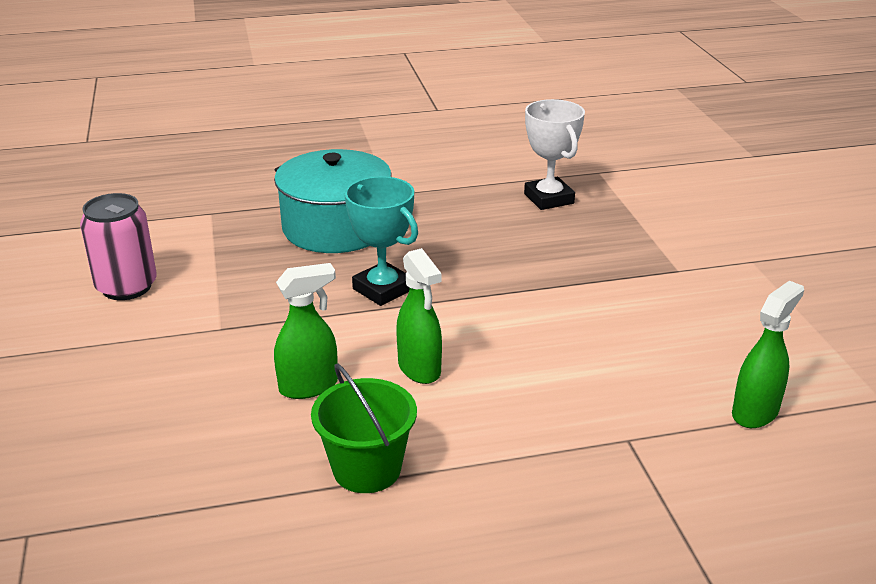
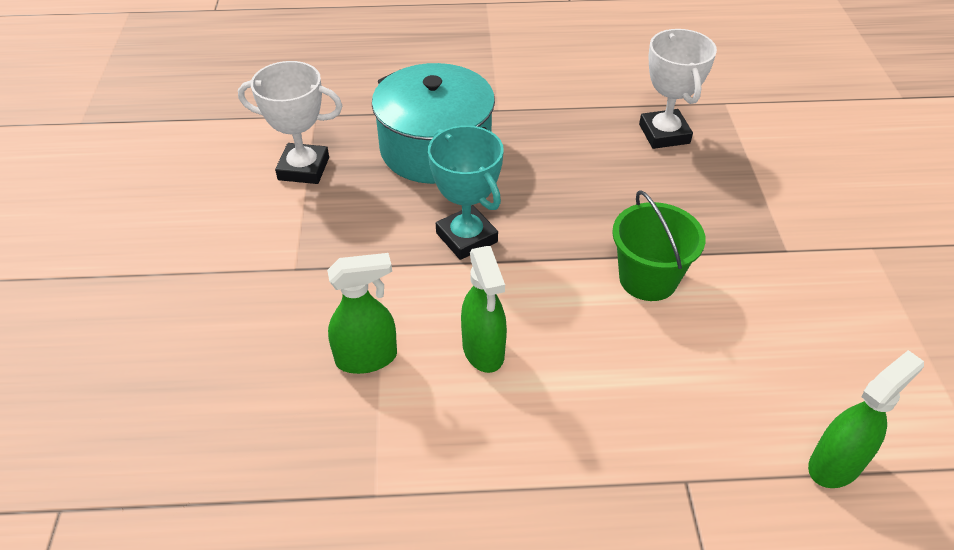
camera: 10 degrees right, 15 degrees up
pink can [80,193,157,300] -> none
green bucket [311,364,417,493] -> green bucket moved to [612,190,706,301]
none -> white trophy [238,61,342,184]

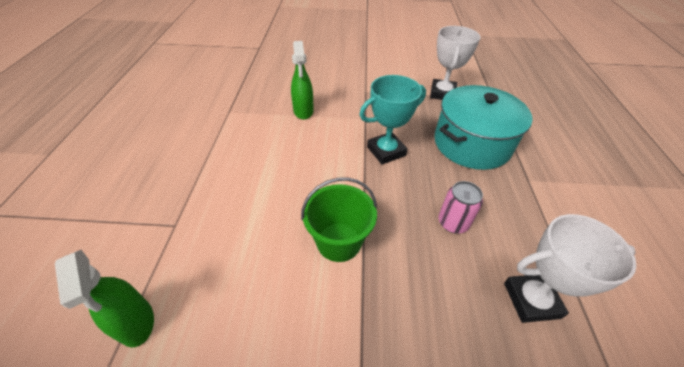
camera: 95 degrees right, 0 degrees up
green spray bottle [461,246,507,373] -> none
none -> pink can [438,181,483,234]

